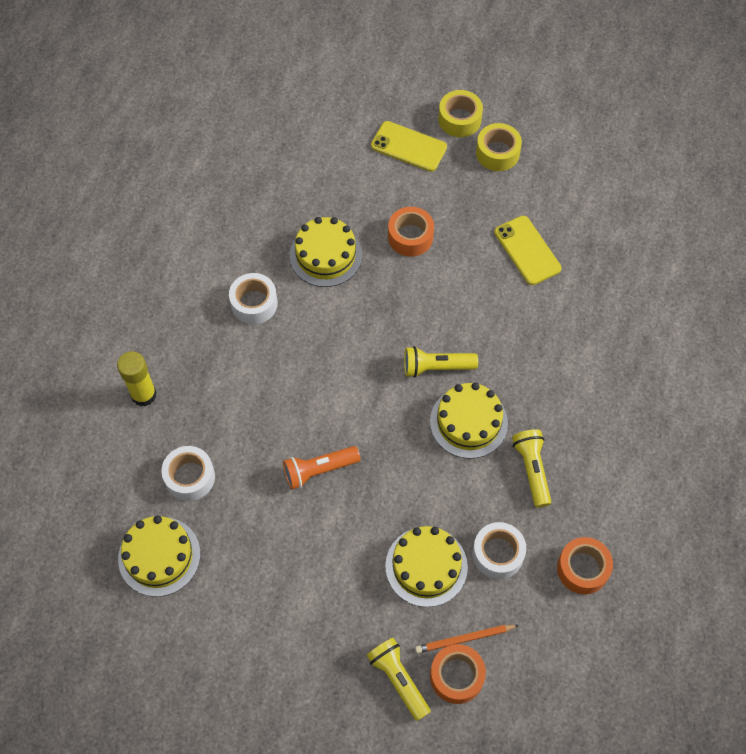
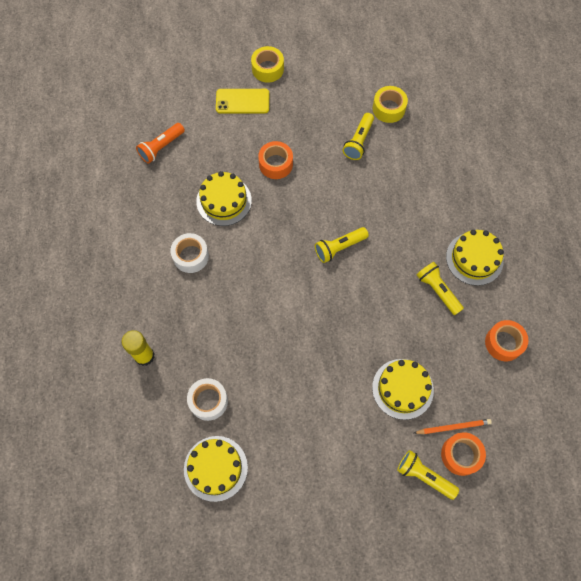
camera: 25 degrees left, 5 degrees up
orange flashlight [283,446,361,489] -> orange flashlight moved to [136,123,185,164]
orange pencil [415,625,519,653] -> orange pencil turned 150 degrees counterclockwise [414,419,492,434]
yellow cake [430,383,508,459] -> yellow cake moved to [446,230,504,286]
white tape [472,522,526,579] -> none
yellow tape [476,123,522,171] -> yellow tape moved to [373,86,408,123]
yellow phone [494,216,562,285] -> yellow flashlight [343,113,374,160]

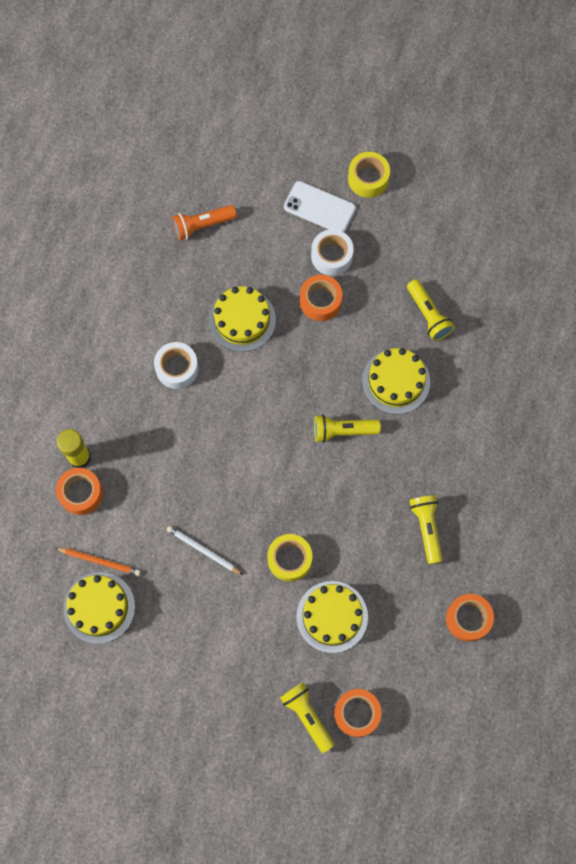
camera: 25 degrees right, 5 degrees up
white tape [187,378,228,421] -> white tape moved to [311,229,354,276]
yellow phone [216,89,269,113] -> white phone [284,181,356,232]
yellow flashlight [343,113,374,160] -> yellow flashlight turned 75 degrees counterclockwise [407,279,455,341]
yellow tape [373,86,408,123] -> yellow tape moved to [267,534,312,582]
orange pencil [414,419,492,434] -> orange pencil moved to [55,548,141,576]
yellow cake [446,230,504,286] -> yellow cake moved to [362,348,430,414]
none -> orange tape [56,468,103,515]
none -> white pencil [167,526,243,575]

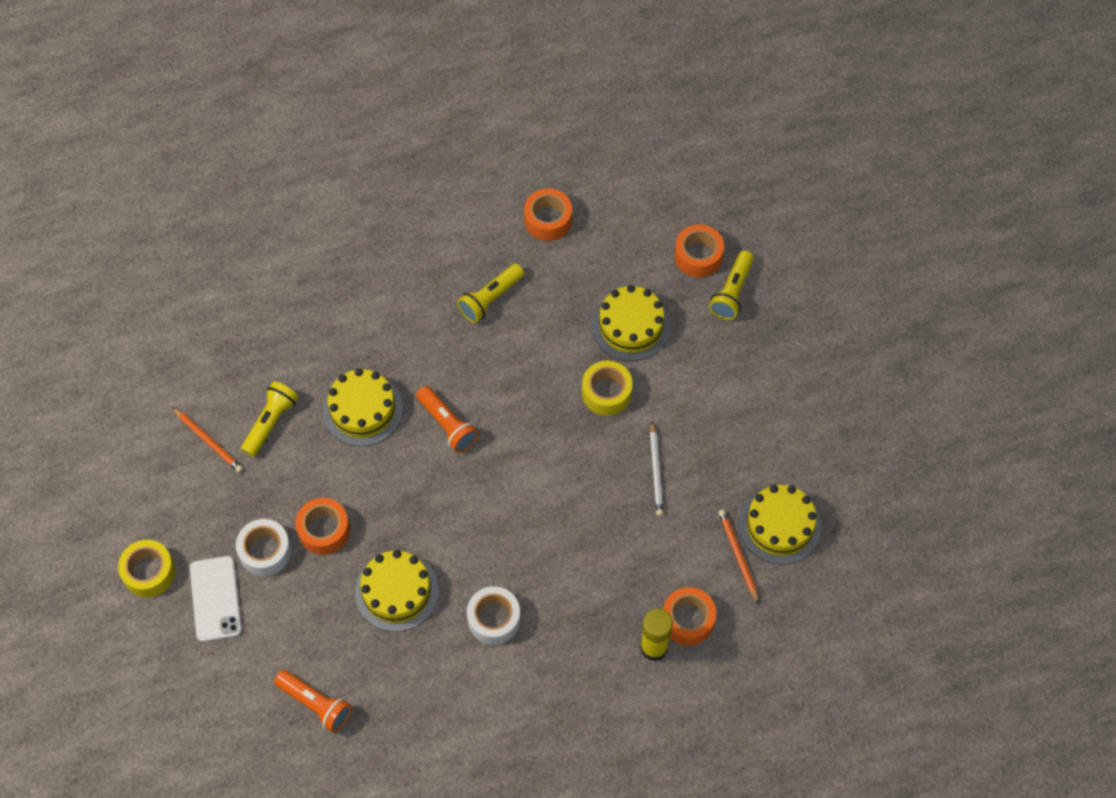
camera: 125 degrees left, 10 degrees down
yellow flashlight [314,414,381,443] -> orange flashlight [416,386,479,453]
none -> orange pencil [172,407,243,473]

